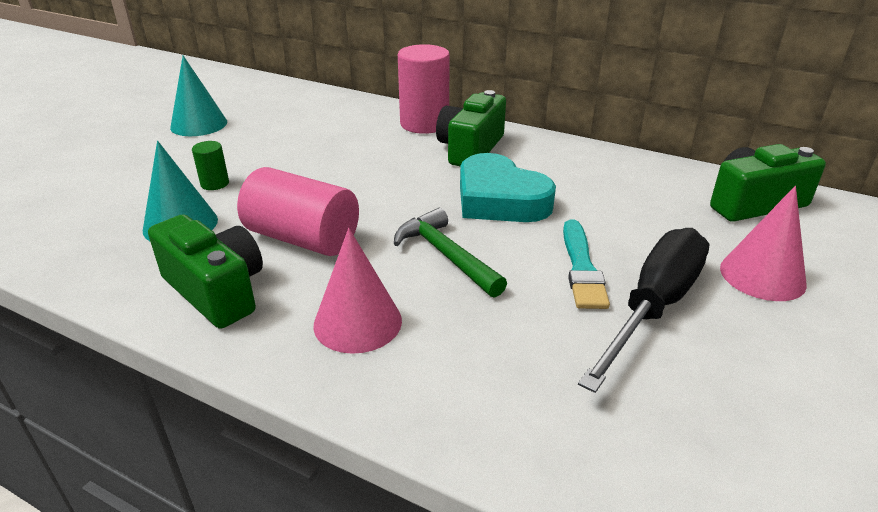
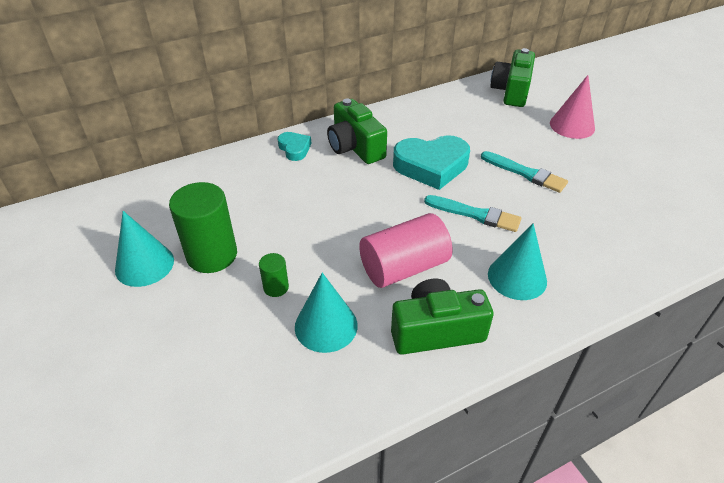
camera: 55 degrees left, 10 degrees up
pink cone [313,228,402,354] -> turquoise cone [488,223,547,300]
green hammer [394,208,507,298] -> turquoise brush [424,195,521,232]
pink cylinder [398,44,450,134] -> turquoise heart [277,132,311,161]
black screwdriver [578,228,710,393] -> none
none -> green cylinder [169,182,237,273]

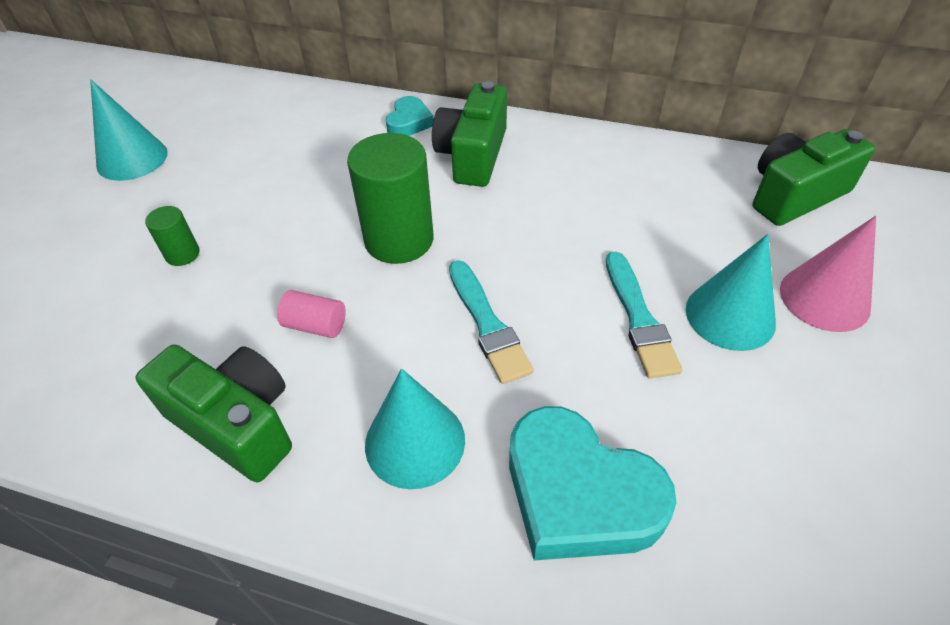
camera: 45 degrees right, 5 degrees up
green cylinder [169,182,237,273] -> green cylinder moved to [347,133,434,264]
turquoise cone [295,273,358,353] -> turquoise cone moved to [686,234,776,351]
pink cylinder [359,213,453,288] -> pink cylinder [277,290,346,338], size x0.48
turquoise heart [393,135,470,190] -> turquoise heart moved to [509,406,677,561]

